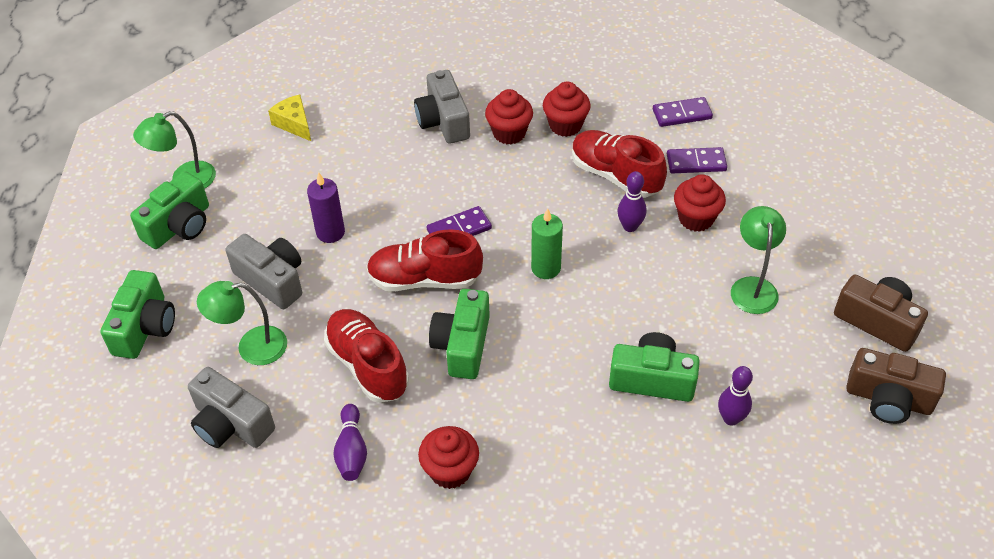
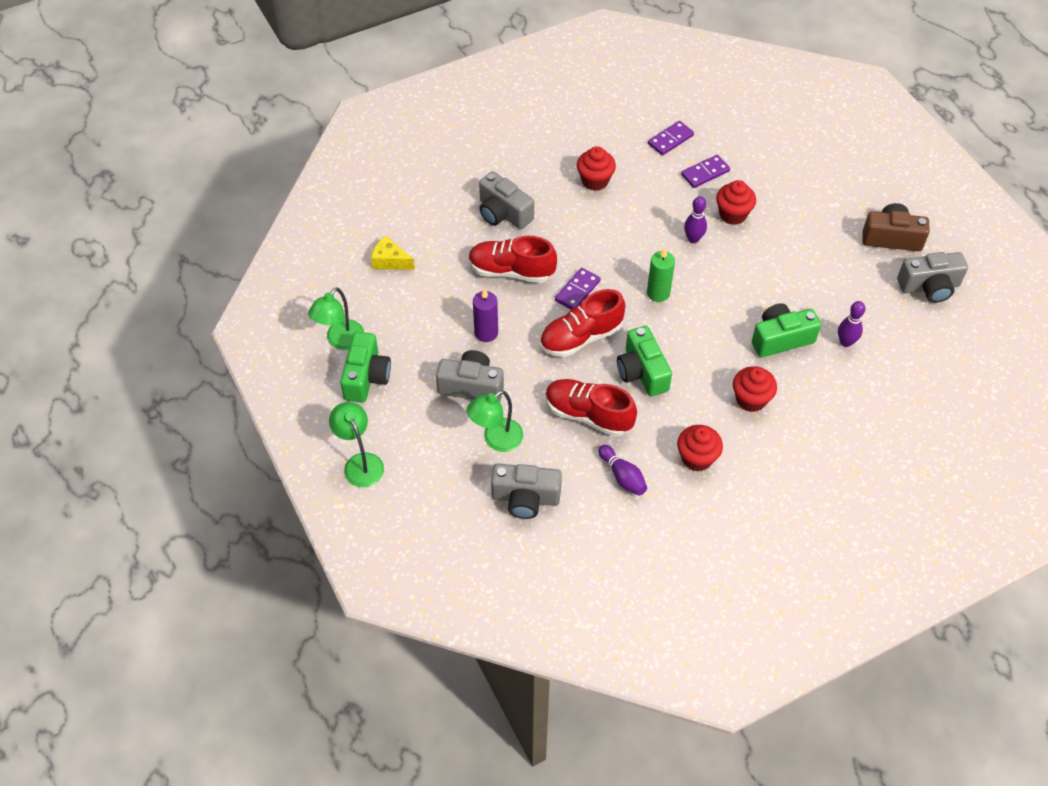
camera: 30 degrees left, 5 degrees up
green camera [100,270,175,359] -> none
red cupcake [485,89,533,144] -> red cupcake moved to [733,366,777,412]
red shoe [572,130,667,198] -> red shoe moved to [468,236,557,283]
green lamp [731,206,786,314] -> green lamp moved to [329,402,384,487]
brown camera [846,348,946,424] -> grey camera [897,252,968,303]

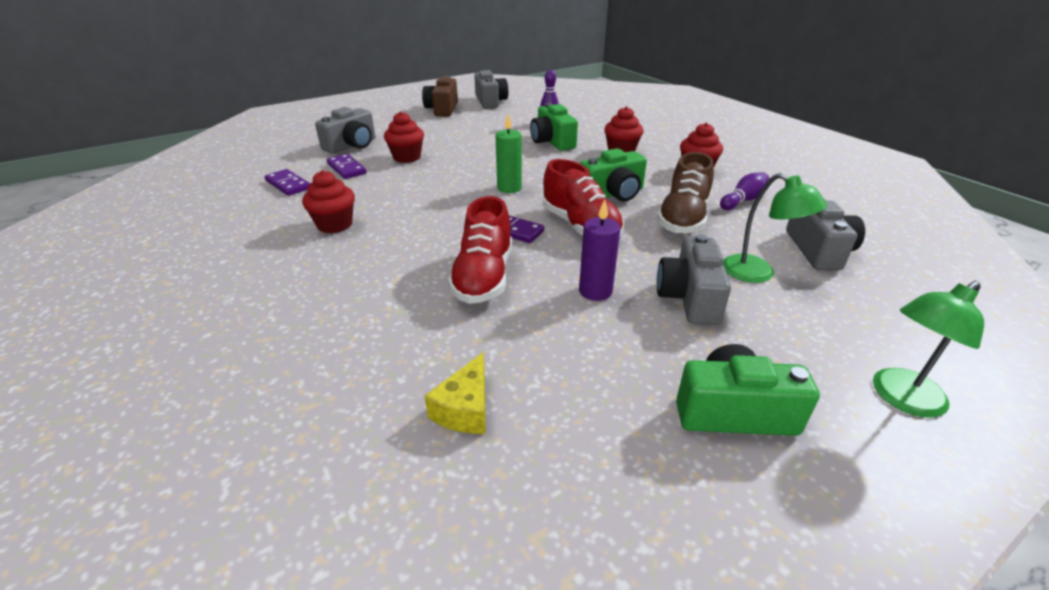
camera: 95 degrees left, 20 degrees down
green lamp [308,287,364,350] -> none
grey camera [479,171,534,229] -> grey camera moved to [315,107,375,154]
red shoe [546,379,637,437] -> brown shoe [657,152,714,234]
purple bowling pin [684,196,707,243] -> none

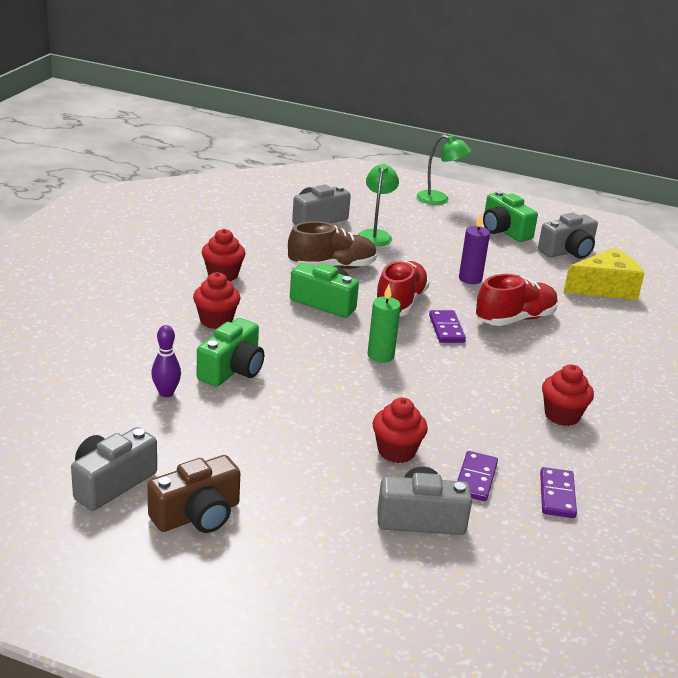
camera: 130 degrees left, 5 degrees down
yellow cheese [424,352,486,434] -> yellow cheese [563,247,644,300], size x1.70
grey camera [657,234,731,325] -> grey camera moved to [538,213,598,259]
purple bowling pin [720,172,770,210] -> none

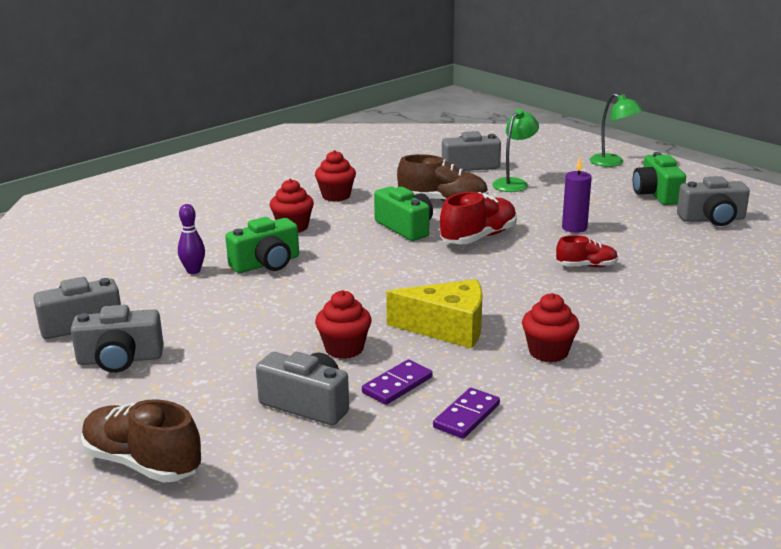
camera: 30 degrees right, 5 degrees down
brown camera [147,455,240,533] -> grey camera [71,305,164,373]
green candle [367,285,401,363] -> none
purple domino [429,310,466,343] -> none
red shoe [476,274,558,326] -> red shoe [556,235,618,267], size x0.59
yellow cheese [563,247,644,300] -> yellow cheese moved to [386,279,483,349]
none -> brown shoe [81,399,201,483]

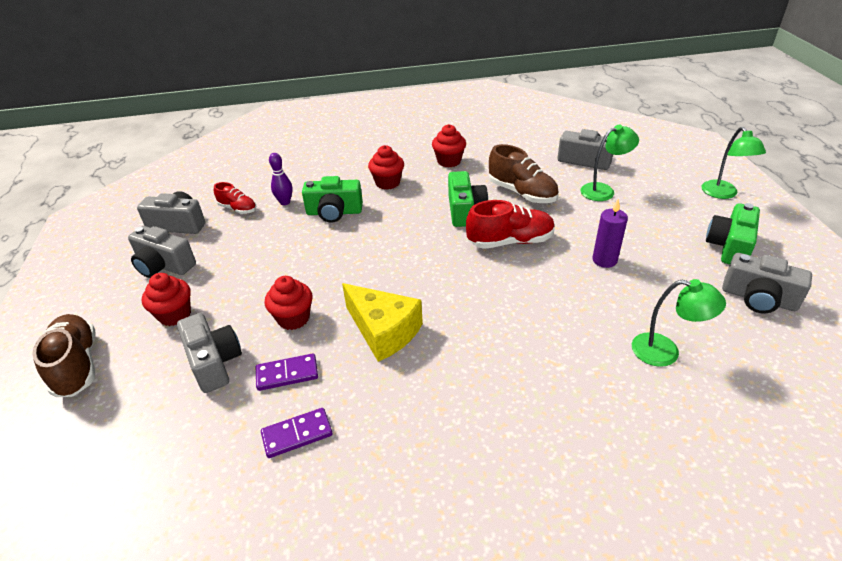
camera: 35 degrees right, 15 degrees up
red cupcake [522,293,579,362] -> red cupcake moved to [142,273,191,326]
red shoe [556,235,618,267] -> red shoe moved to [214,182,256,214]
none -> green lamp [632,279,726,367]

